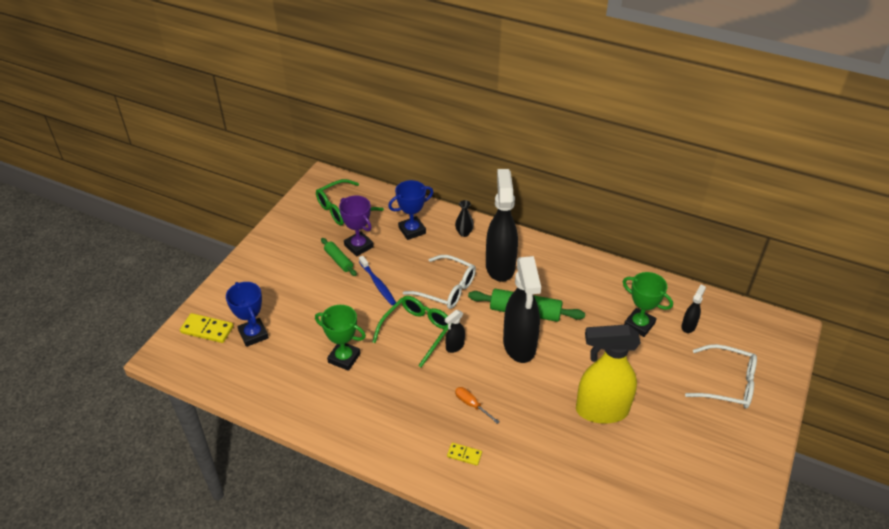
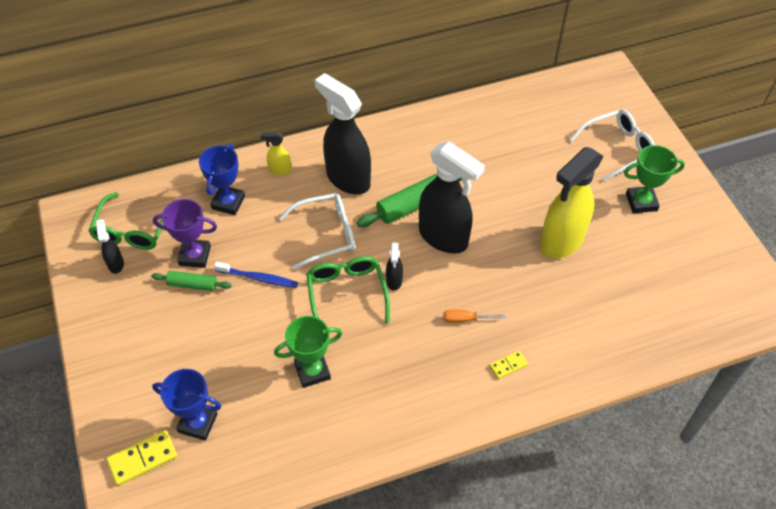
camera: 45 degrees left, 10 degrees up
black vase [455,200,474,237] -> yellow spray bottle [261,132,292,176]
green trophy [623,272,673,337] -> green trophy moved to [624,145,685,214]
black spray bottle [681,285,706,333] -> black spray bottle moved to [96,219,124,274]

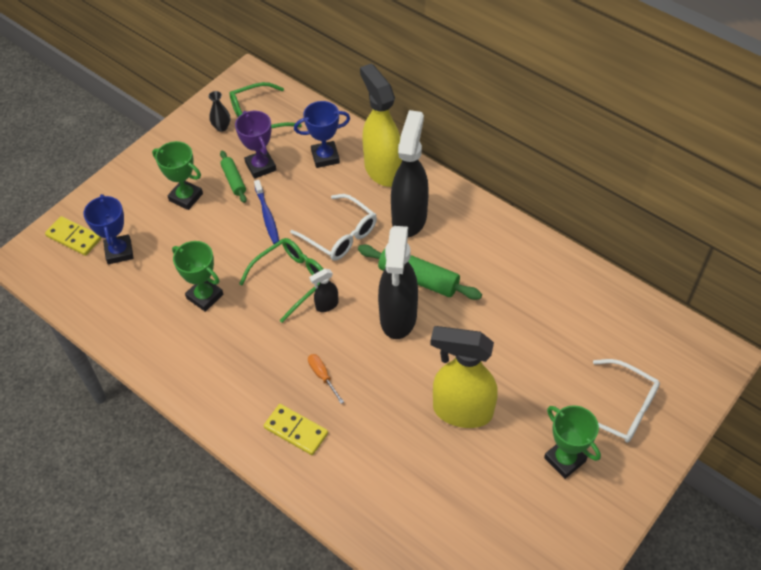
camera: 60 degrees right, 0 degrees up
black spray bottle [96,219,124,274] -> black vase [208,91,230,132]
yellow spray bottle [261,132,292,176] -> yellow spray bottle [360,63,402,187], size x2.29
yellow domino [489,350,528,379] -> yellow domino [264,404,328,455], size x1.68
none -> green trophy [152,141,203,210]

